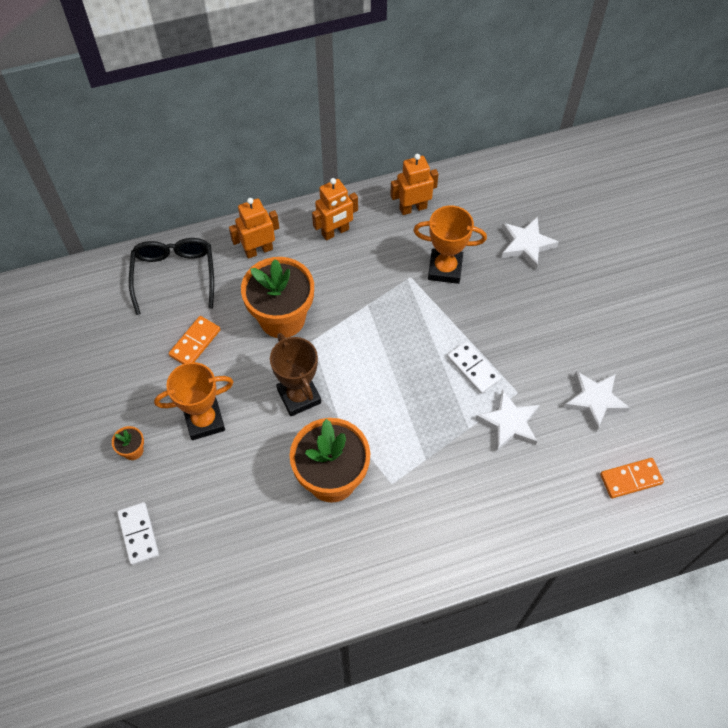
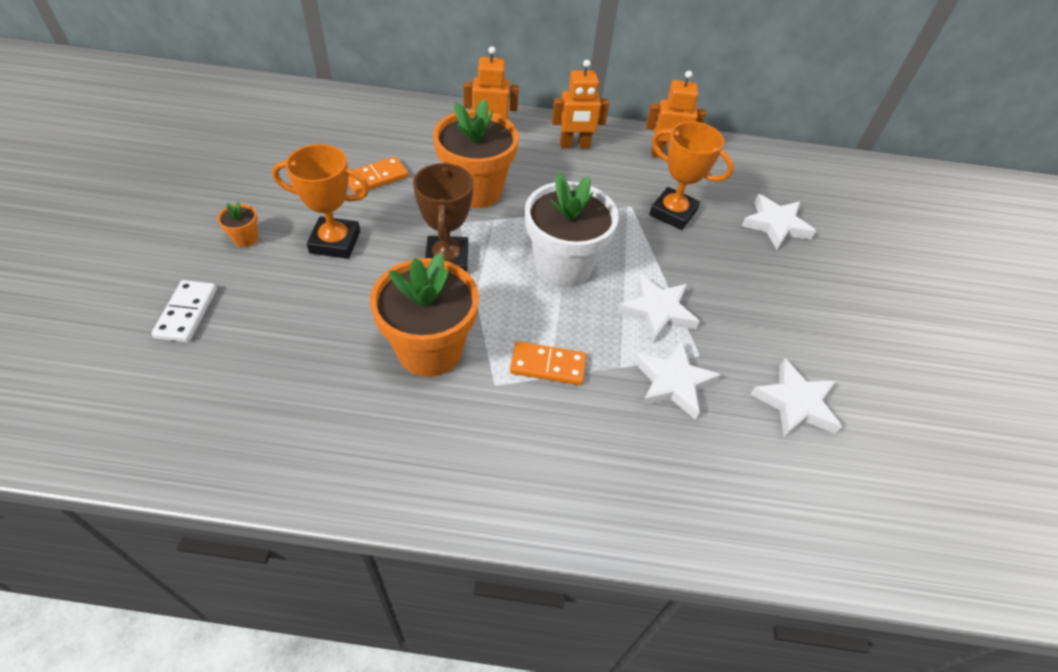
camera: 20 degrees right, 10 degrees down
black glasses [129,238,214,315] -> none
white domino [447,341,501,394] -> white star [617,274,700,343]
orange domino [600,458,664,498] -> orange domino moved to [510,341,587,385]
none -> white flower pot [525,173,619,288]

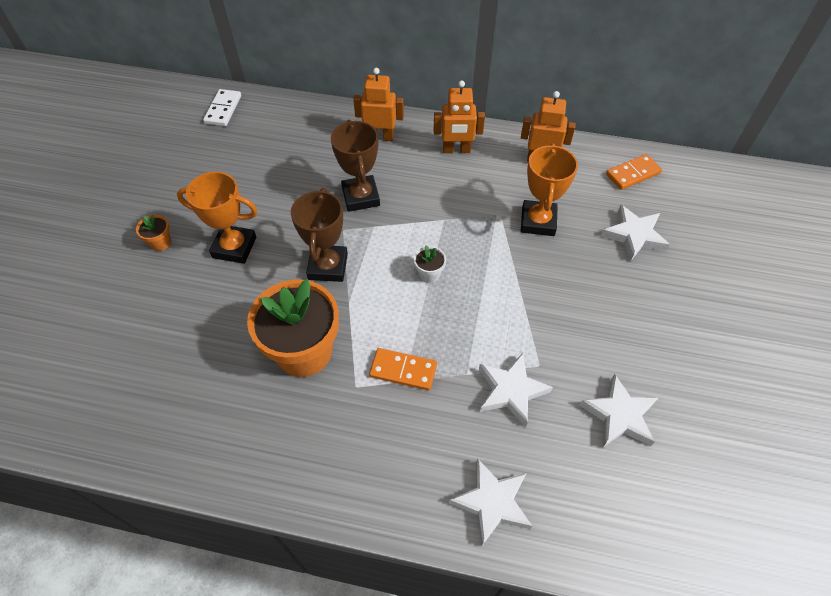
camera: 10 degrees right, 5 degrees up
white domino [151,280,217,342] -> white domino moved to [203,89,241,126]
orange domino [348,157,409,194] -> orange domino moved to [606,154,662,190]
orange flower pot [433,99,519,208] -> brown trophy [331,120,380,212]
white flower pot [525,173,619,288] -> white flower pot [414,245,446,283], size x0.41
white star [617,274,700,343] -> white star moved to [449,458,532,546]
orange trophy [649,121,734,230] -> orange trophy turned 60 degrees clockwise [521,143,578,236]

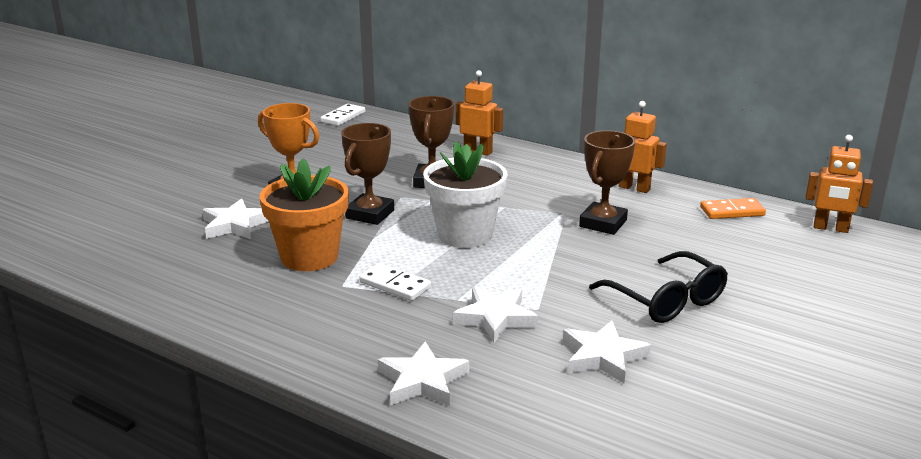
camera: 20 degrees right, 30 degrees down
orange flower pot [136,215,171,251] -> none
orange domino [369,348,437,390] -> white domino [359,263,431,301]
white flower pot [414,245,446,283] -> white flower pot [423,141,507,248], size x2.43
orange robot [434,81,485,153] -> orange robot moved to [806,135,873,233]
orange trophy [521,143,578,236] -> brown trophy [579,130,635,235]
white star [601,205,670,261] -> white star moved to [202,199,269,239]
none -> black glasses [589,251,728,323]

